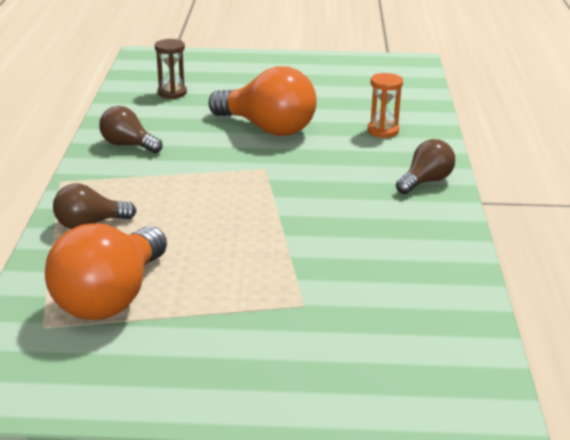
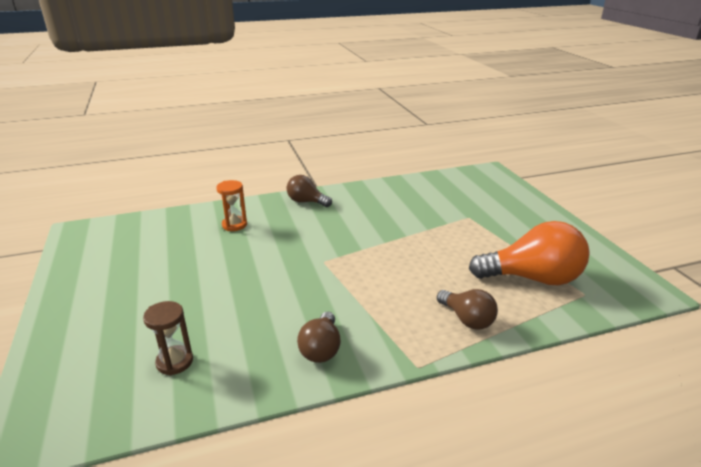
camera: 110 degrees left, 0 degrees up
orange light bulb [209,66,317,136] -> none

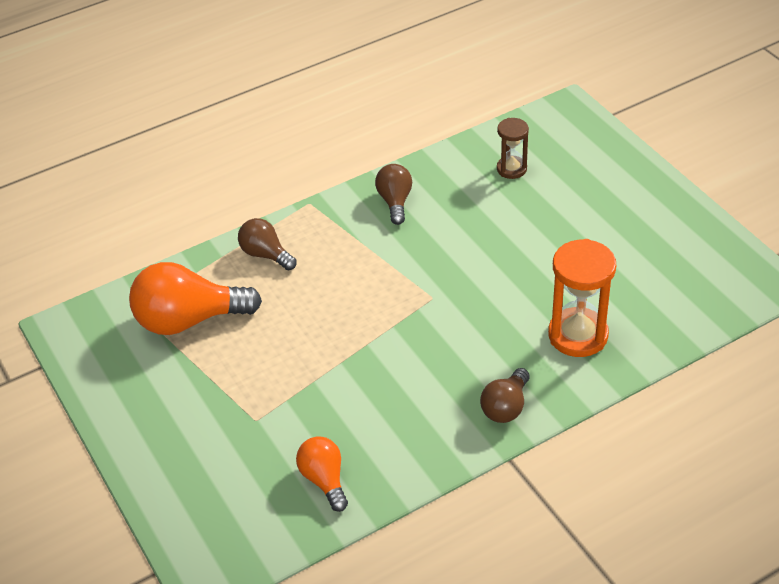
camera: 170 degrees right, 15 degrees up
orange hourglass [216,180,247,231] -> orange hourglass [548,239,616,357], size x1.73
brown light bulb [287,175,332,207] -> brown light bulb turned 105 degrees clockwise [480,368,529,423]
none -> orange light bulb [296,436,348,512]

